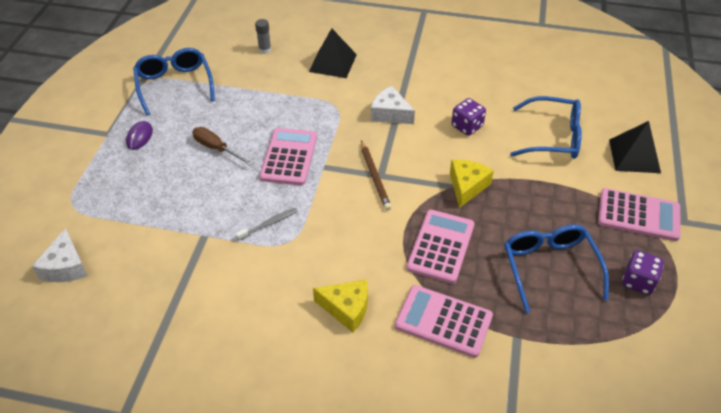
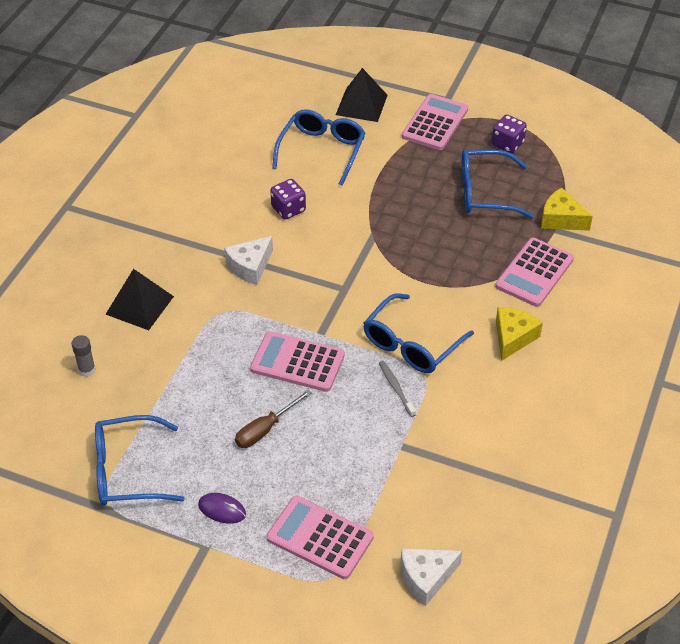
camera: 80 degrees left, 0 degrees up
white cheese [32,228,88,282] -> white cheese turned 150 degrees clockwise [401,548,462,606]
brown pencil [361,140,391,210] -> none
pink calculator [406,210,474,284] -> pink calculator moved to [266,496,374,579]
yellow cheese [450,160,494,208] -> yellow cheese moved to [541,188,593,230]
none -> blue glasses [364,293,474,373]

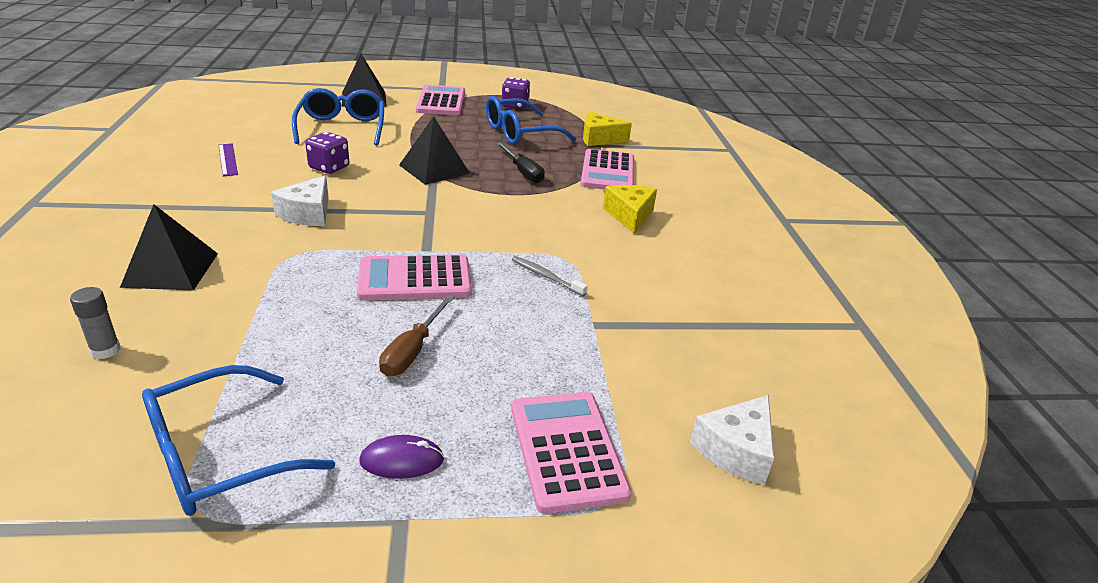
camera: 30 degrees left, 15 degrees down
pink calculator [266,496,374,579] -> pink calculator turned 75 degrees clockwise [511,392,631,514]
blue glasses [364,293,474,373] -> none
none -> purple ruler [219,143,238,176]
none -> black pyramid [399,116,470,185]
none -> black screwdriver [496,142,545,183]

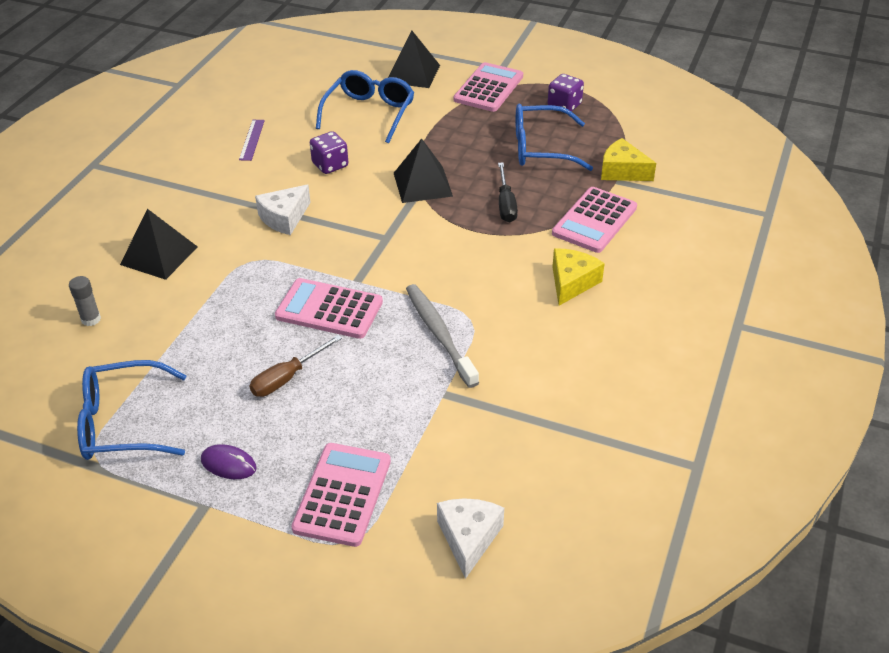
camera: 30 degrees right, 10 degrees up
grey toothbrush [512,256,588,296] -> grey toothbrush [406,284,479,388], size x1.80
white cheese [690,395,774,485] -> white cheese turned 120 degrees clockwise [437,498,504,579]

